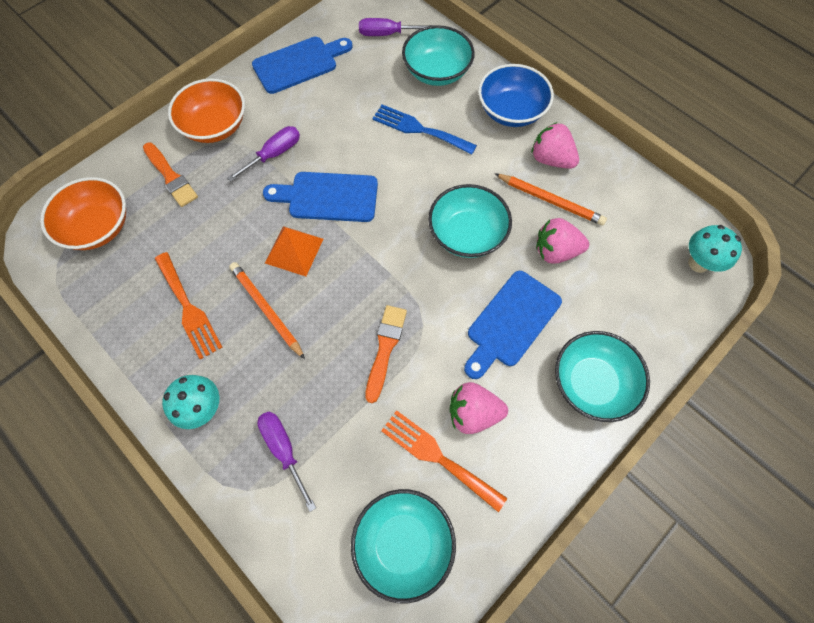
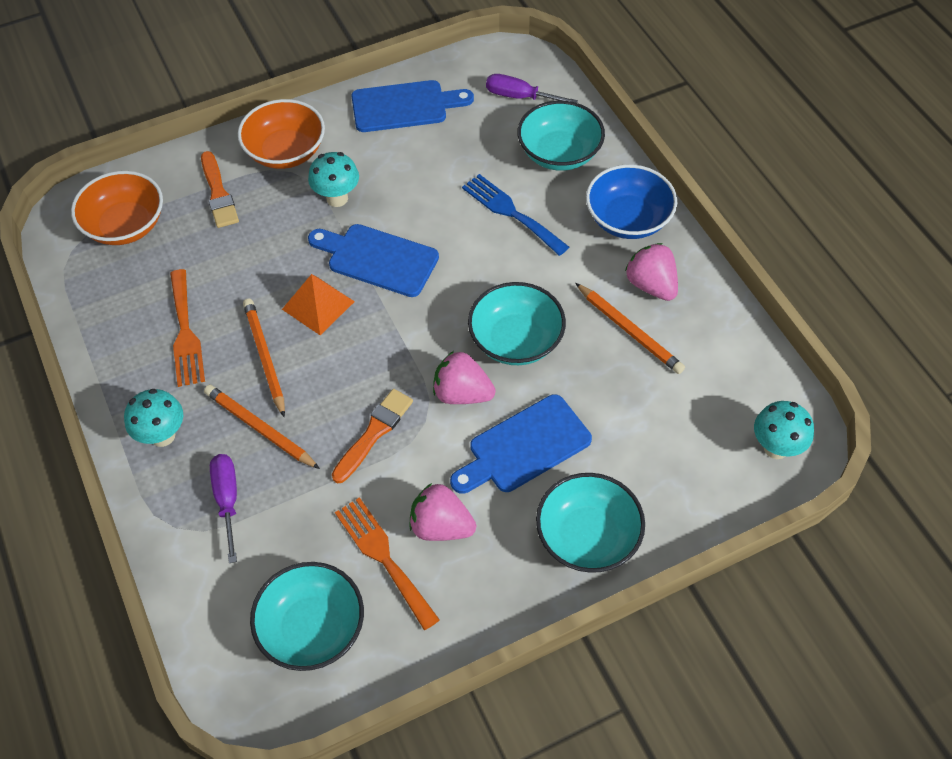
camera: 20 degrees right, 10 degrees down
purple screwdriver [227,126,300,182] -> turquoise mushroom [308,152,359,207]
pink strawberry [536,218,589,264] -> pink strawberry moved to [433,351,496,404]
none -> orange pencil [204,385,320,469]

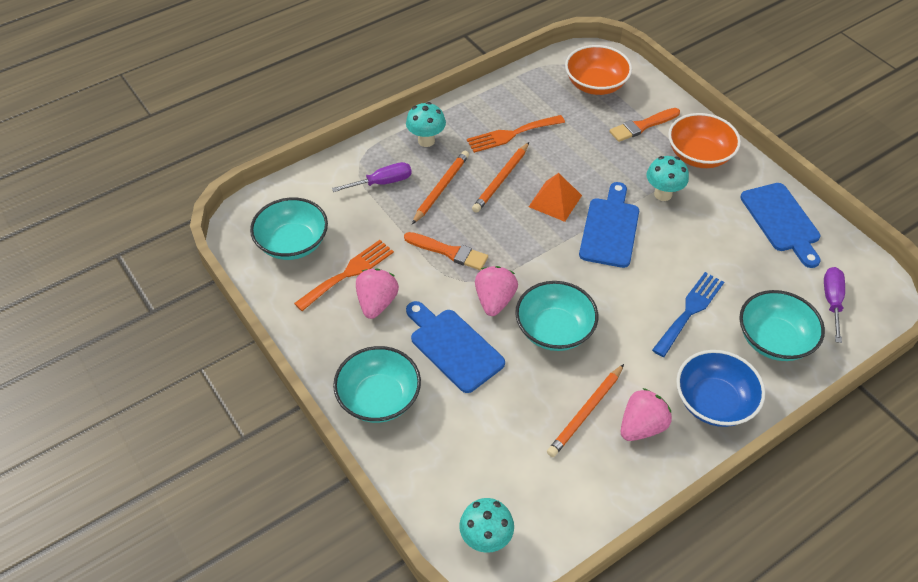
camera: 80 degrees right, 5 degrees down
orange pencil [243,298,285,417] -> orange pencil turned 150 degrees clockwise [472,142,529,213]

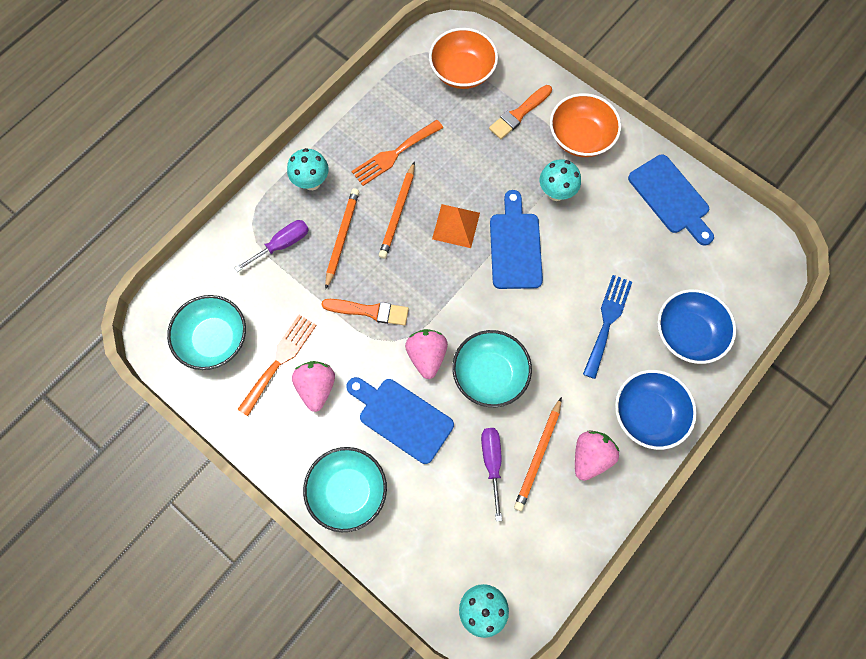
camera: 15 degrees left, 20 degrees up
turquoise bowl [739,290,825,361] -> blue bowl [657,289,736,364]
purple screwdriver [824,267,845,343] -> purple screwdriver moved to [481,428,502,521]

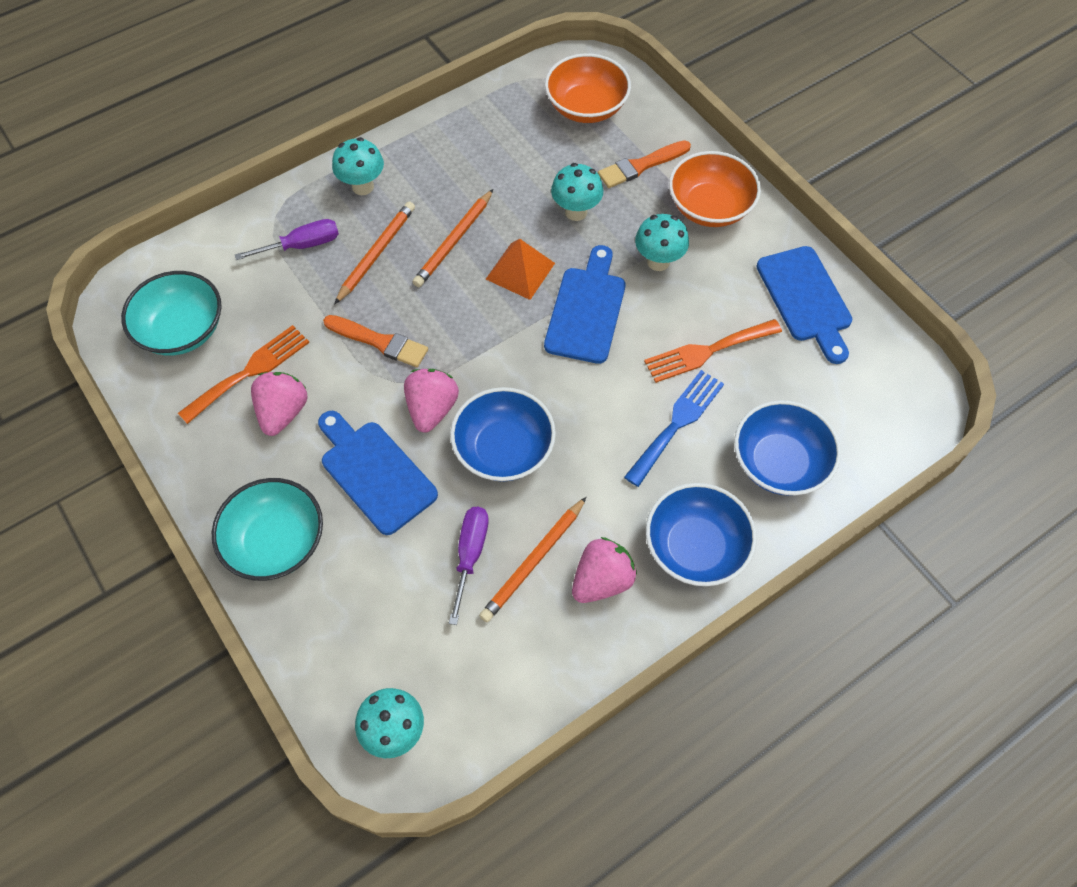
camera: 15 degrees right, 10 degrees down
orange fork [352,120,443,186] -> orange fork moved to [644,319,782,383]
turquoise bowl [452,330,532,407] -> blue bowl [450,387,556,482]
none -> turquoise mushroom [551,163,603,221]

